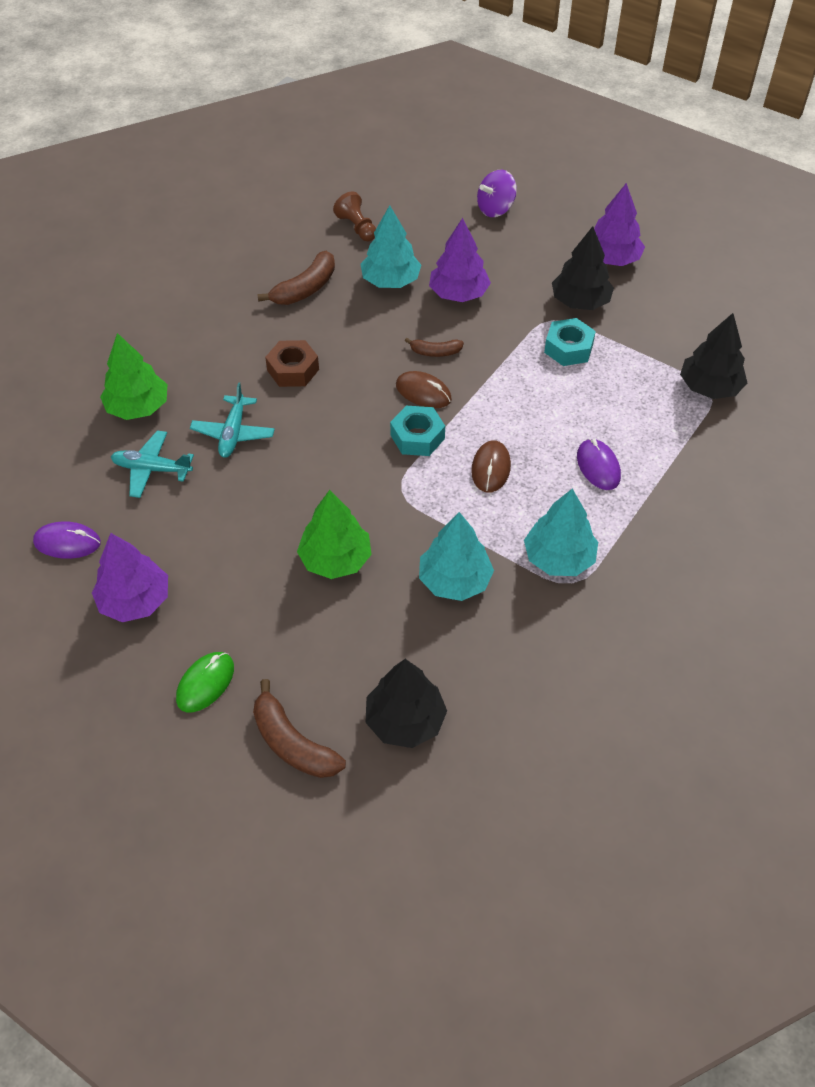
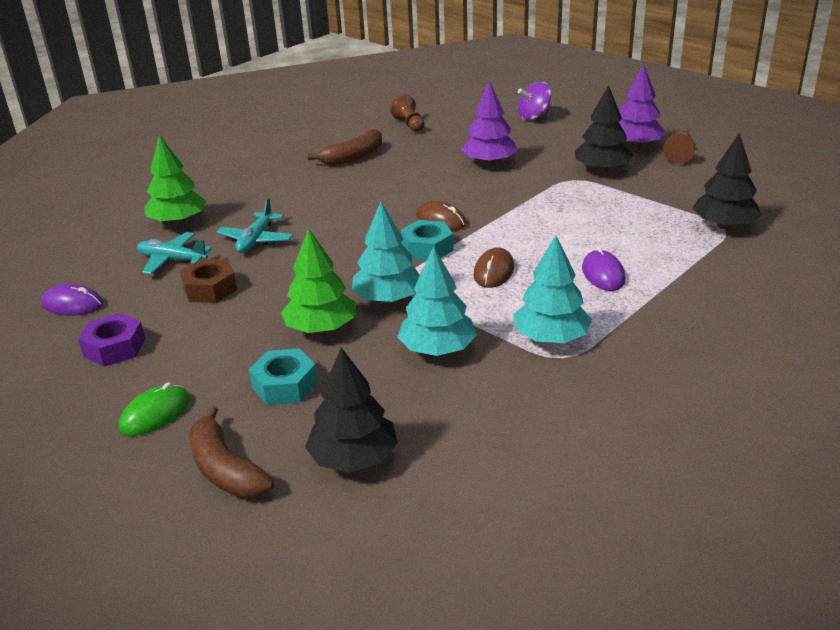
camera: 10 degrees right, 20 degrees down
purple tree [92,533,168,622] -> purple nut [78,313,145,367]
brown nut [265,340,319,387] -> brown nut moved to [180,259,237,303]
turquoise tree [360,205,421,288] -> turquoise tree moved to [352,202,420,303]
brown banana [405,338,464,357] -> none
turquoise nut [544,318,596,366] -> turquoise nut moved to [249,348,318,405]
none -> brown pawn [663,130,695,164]

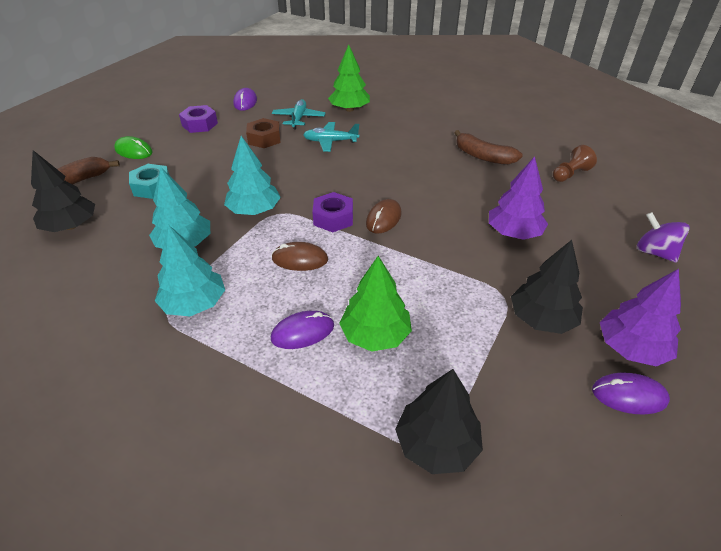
camera: 75 degrees right, 10 degrees up
green tree [281,228,356,333] -> green tree moved to [339,256,412,352]
turquoise nut [401,220,453,260] -> purple nut [312,192,353,232]
brown pawn [663,130,695,164] -> purple mouse [592,373,670,414]

